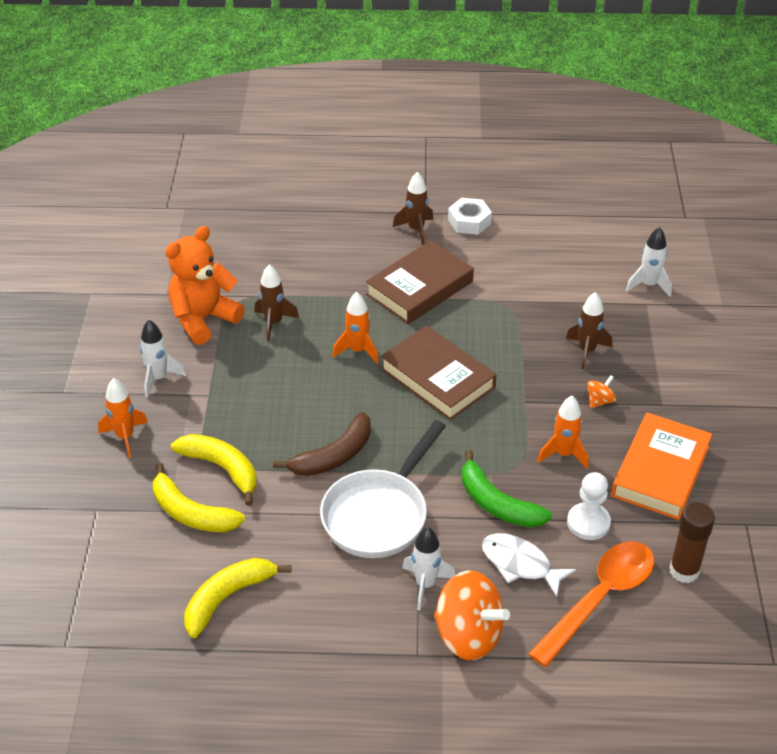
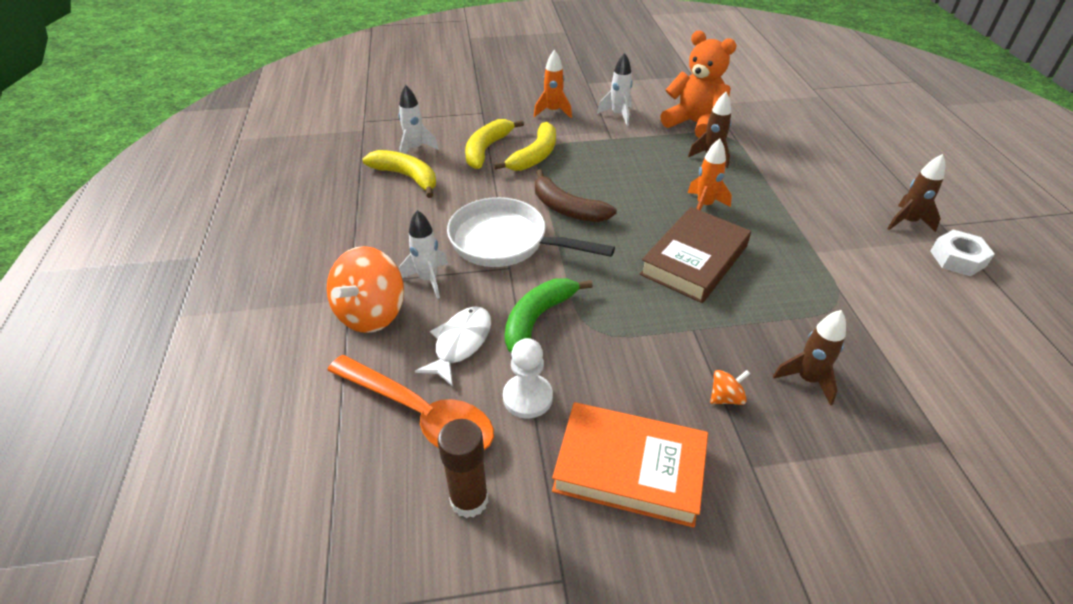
camera: 80 degrees right, 0 degrees up
brown book [366,240,474,324] -> none
orange rocket [537,396,589,469] -> none
orange spinning top [587,375,616,408] -> orange spinning top turned 60 degrees counterclockwise [710,370,750,405]
white rocket [626,227,672,297] -> white rocket moved to [399,85,439,154]

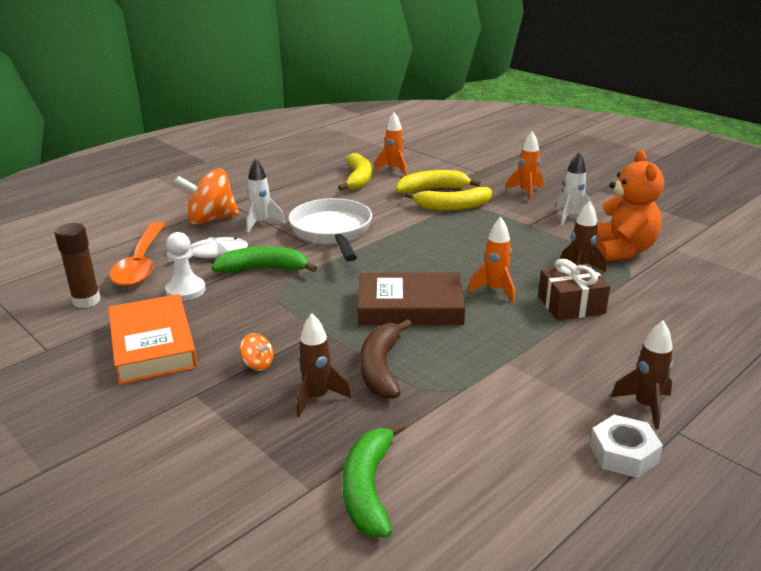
camera: 55 degrees right, 15 degrees down
white rocket [399,85,439,154] -> orange rocket [374,112,407,176]
brown banana [535,169,617,222] -> brown banana moved to [360,319,412,399]
none -> green banana [342,421,406,538]
none -> brown gift [538,259,610,321]

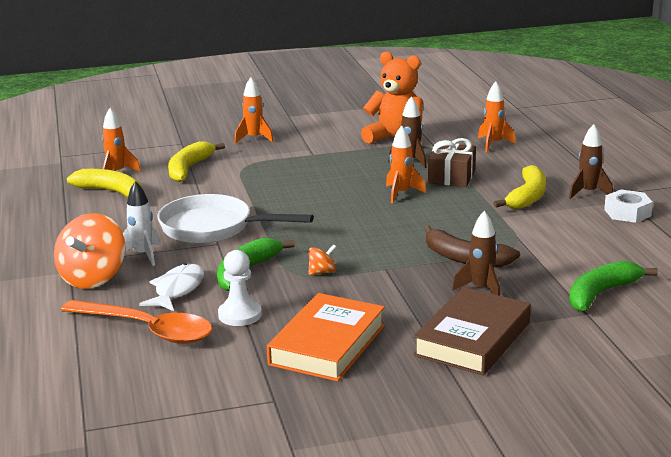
camera: 60 degrees left, 5 degrees down
brown glue stick [55,223,100,308] -> none
orange book [108,294,198,385] -> orange book turned 75 degrees counterclockwise [267,293,385,381]
orange spinning top [240,333,273,371] -> orange spinning top moved to [308,244,336,275]
green banana [342,421,406,538] -> green banana turned 105 degrees clockwise [569,261,658,311]
brown book [357,273,465,325] -> brown book moved to [413,287,531,375]
yellow banana [404,187,492,211] -> yellow banana moved to [493,165,546,209]
white rocket [556,152,594,225] -> none
none -> orange rocket [478,81,516,152]

